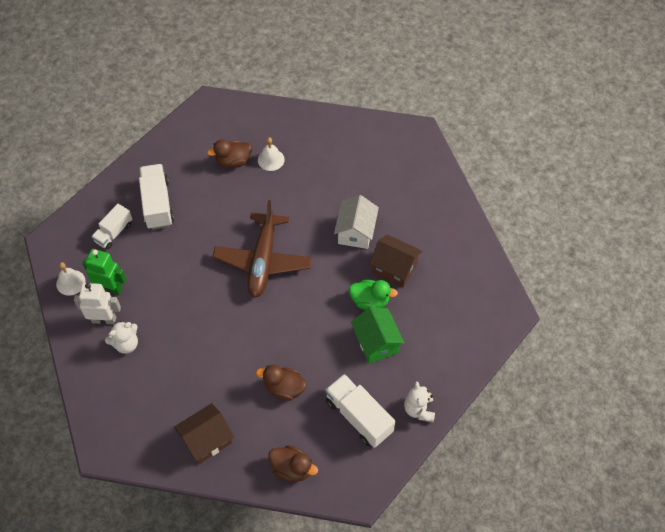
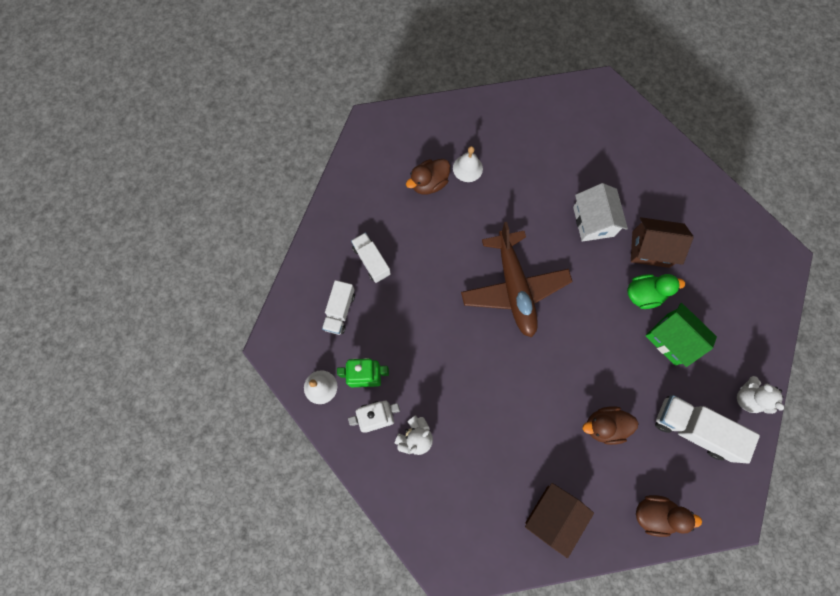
camera: 20 degrees left, 15 degrees up
white truck [139,164,174,230] -> white truck [351,232,391,283], size x0.64

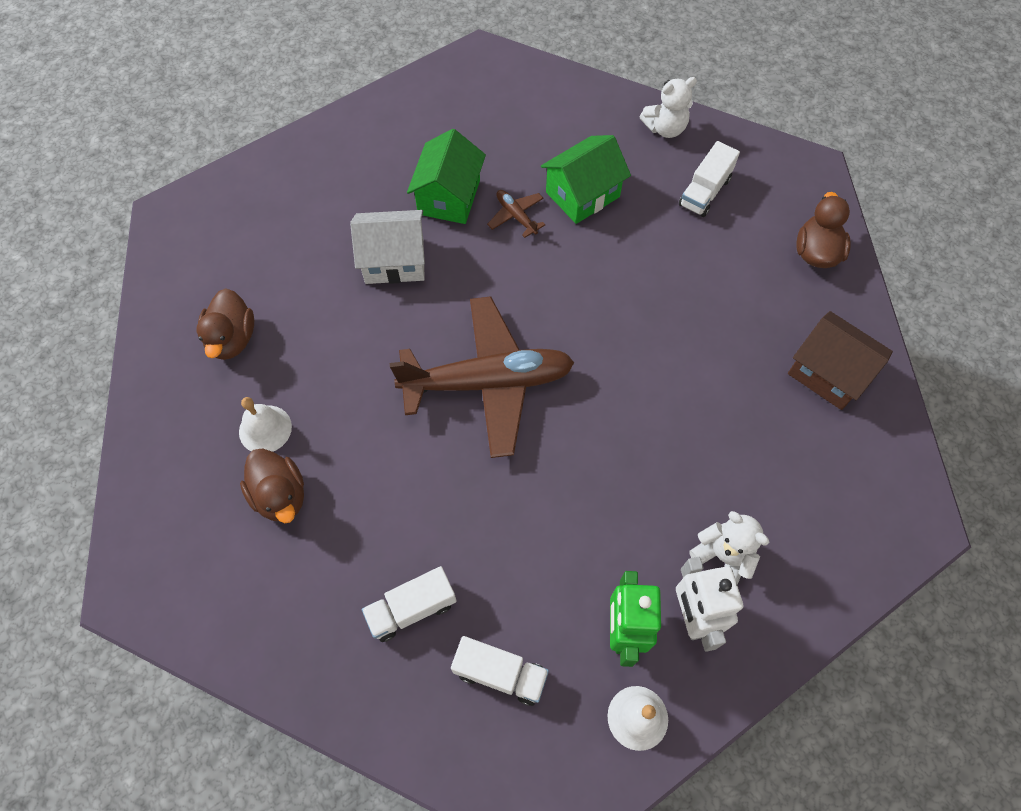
camera: 85 degrees left, 10 degrees down
brown duck [583,406,638,445] -> brown duck moved to [197,288,254,360]
green duck [627,274,685,309] -> brown plane [487,190,545,238]
brown house [631,217,694,268] -> green house [407,129,486,224]
white truck [655,395,760,464] -> white truck [679,141,740,217], size x0.64

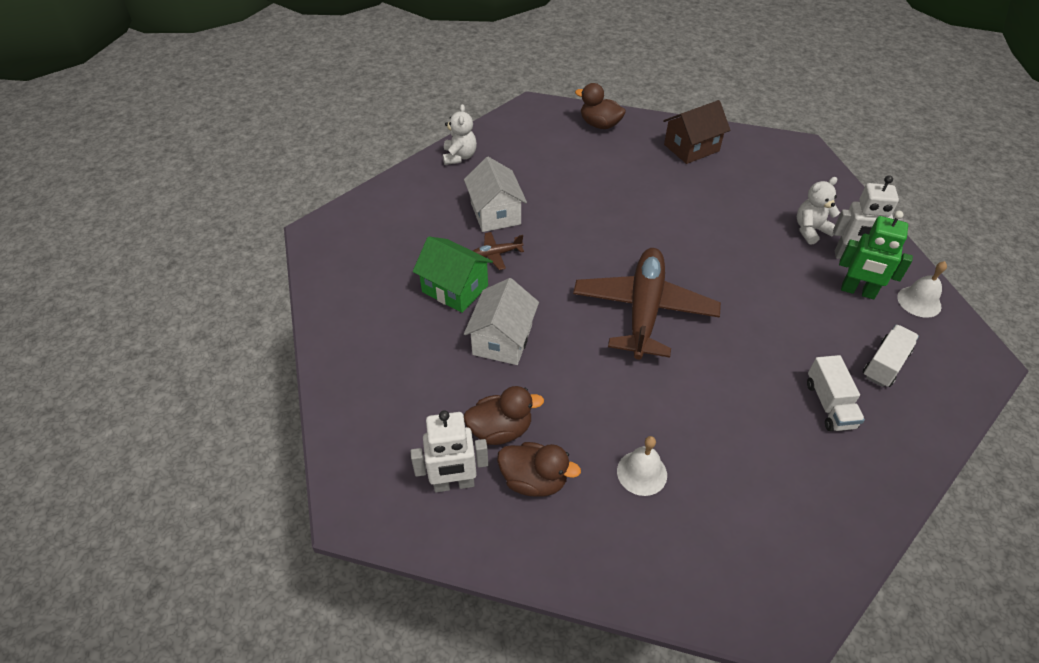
camera: 70 degrees left, 15 degrees down
brown duck [240,448,304,523] -> brown duck moved to [464,386,544,445]
green house [541,135,631,224] -> white house [464,157,527,232]
white truck [679,141,740,217] -> none
none -> white robot [411,410,488,492]

